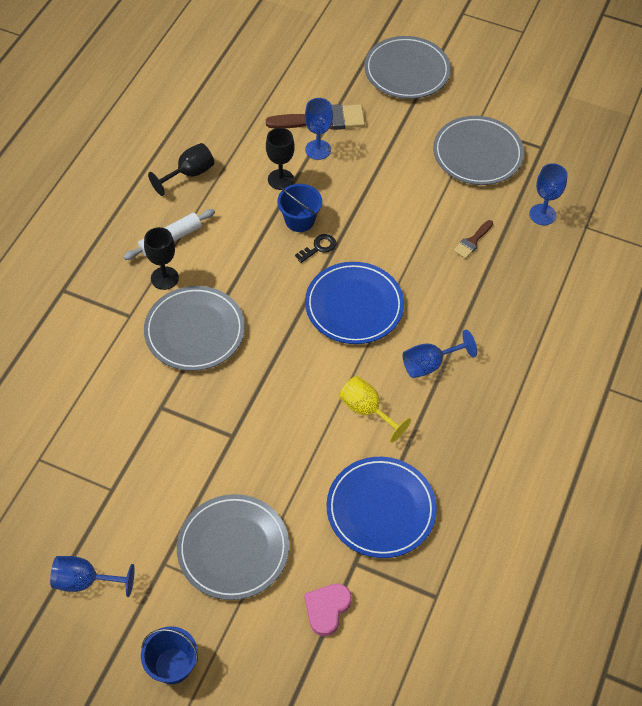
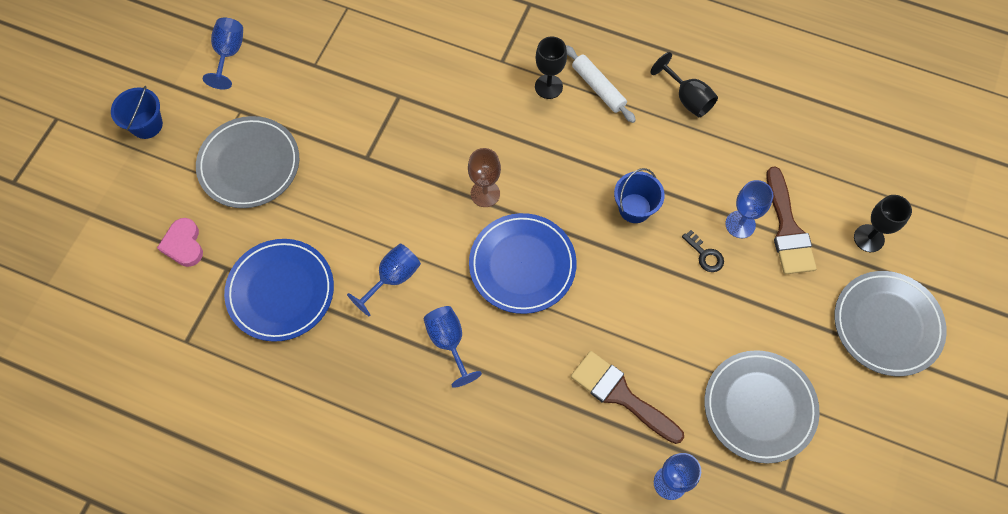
camera: 90 degrees right, 10 degrees up
grey plate [144,286,245,371] -> none
black goblet [266,128,295,190] -> black goblet moved to [854,195,912,252]
black key [295,234,336,263] -> black key moved to [682,230,724,272]
pink heart [304,584,352,636] -> pink heart turned 135 degrees counterclockwise [157,218,203,267]
yellow goblet [339,376,411,443] -> blue goblet [347,244,421,316]
brown brush [454,220,493,259] -> brown brush [571,351,684,444], size x1.91
none -> brown goblet [468,148,501,207]

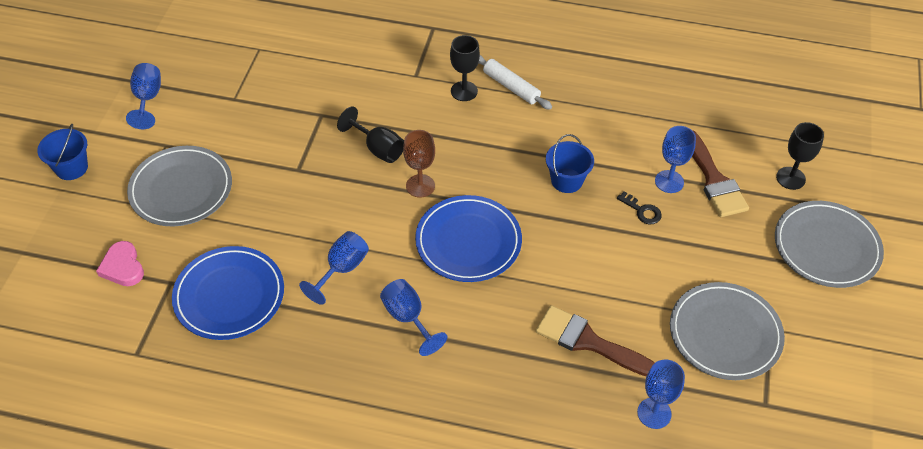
camera: 10 degrees left, 15 degrees down
black goblet [650,52,718,117] -> black goblet moved to [337,106,404,163]

